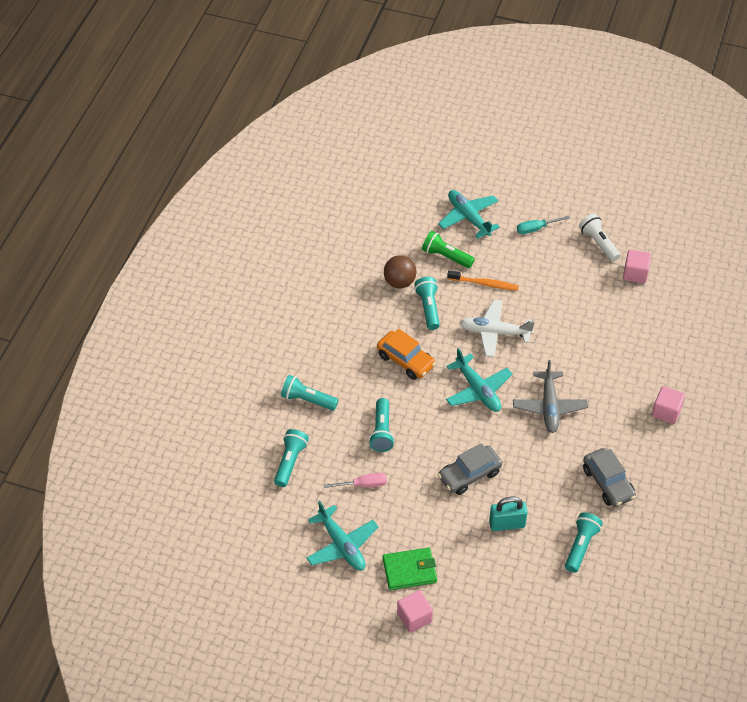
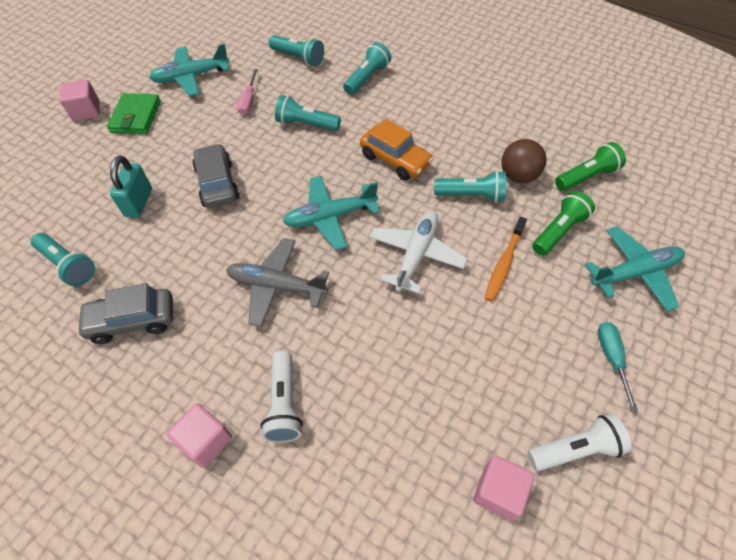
camera: 105 degrees right, 5 degrees up
orange car [377,329,436,380] -> orange car turned 105 degrees counterclockwise [360,119,433,180]
none -> white flashlight [261,351,303,443]
none -> green flashlight [555,142,626,191]

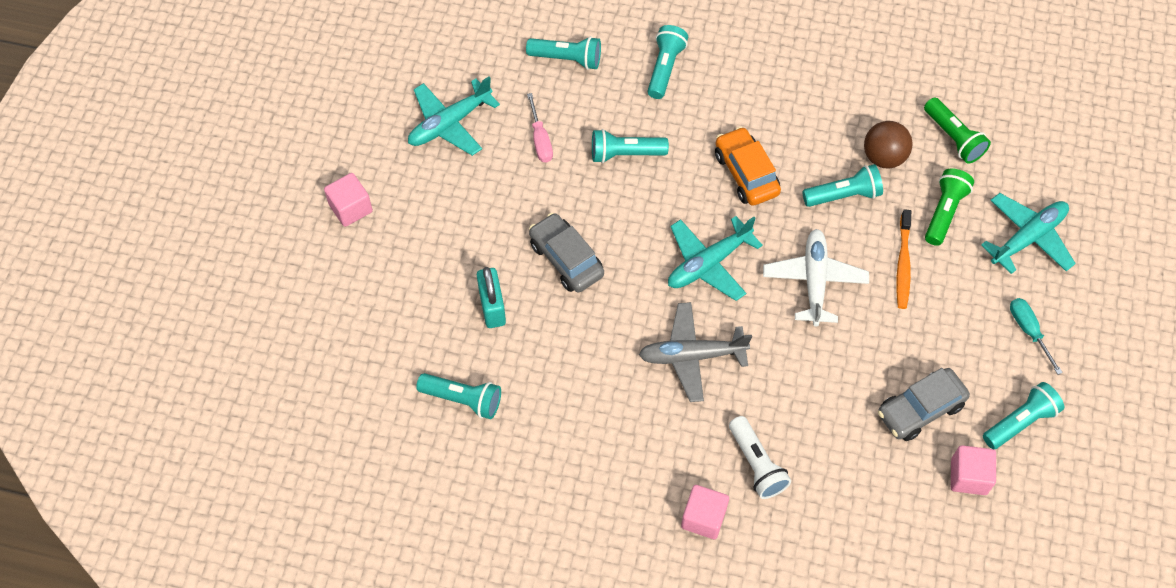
camera: 20 degrees left, 5 degrees up
grey car [76,283,173,344] -> grey car moved to [878,368,970,441]
green wallet [107,93,161,134] -> none
orange car [360,119,433,180] -> orange car turned 135 degrees counterclockwise [715,126,781,206]
white flashlight [528,414,631,471] -> turquoise flashlight [983,382,1064,449]
green flashlight [555,142,626,191] -> green flashlight turned 105 degrees clockwise [924,97,991,164]

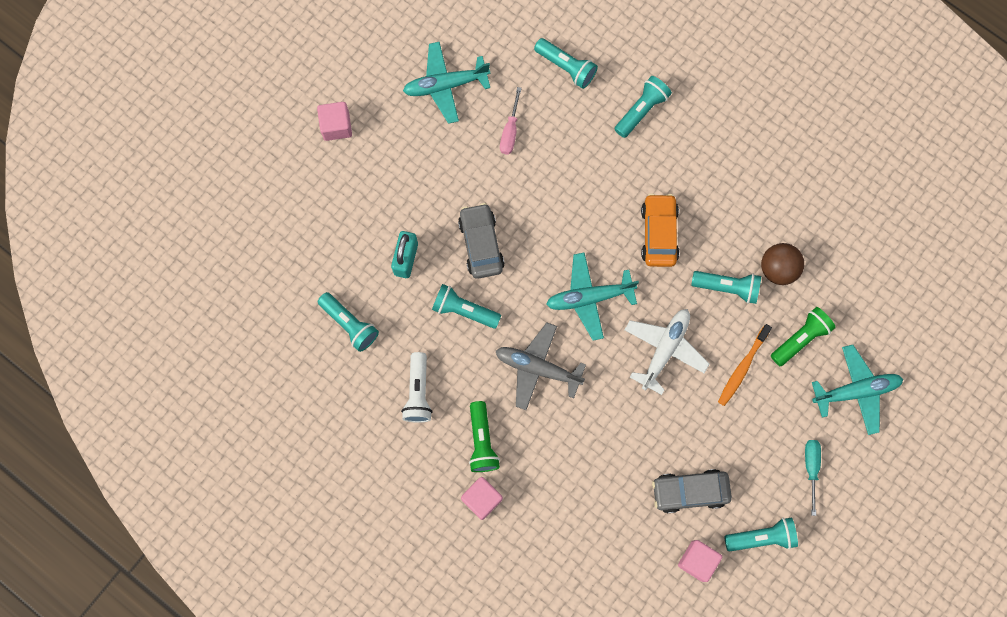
camera: 25 degrees right, 15 degrees up
turquoise flashlight [592,129,669,163] -> turquoise flashlight moved to [432,284,501,329]
white flashlight [729,416,791,499] -> white flashlight moved to [401,352,433,423]
green flashlight [924,97,991,164] -> green flashlight moved to [469,401,500,472]

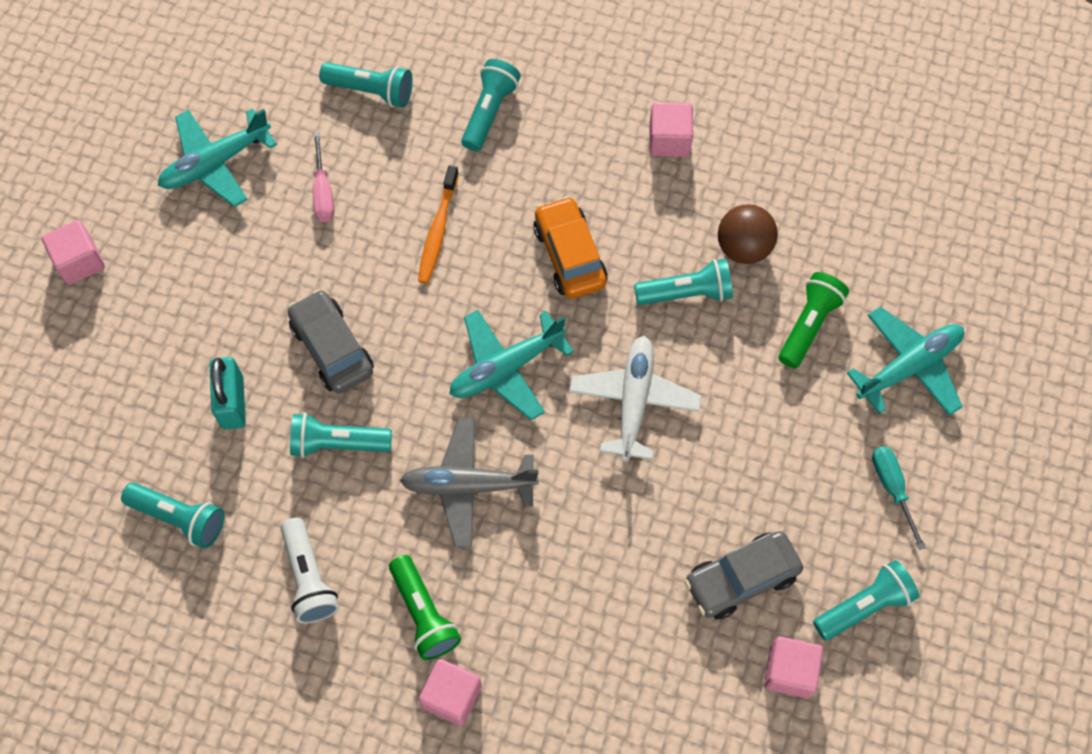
camera: 20 degrees left, 10 degrees down
orange toothbrush [718,324,772,406] -> orange toothbrush moved to [418,165,459,284]
none -> pink cube [649,102,693,157]

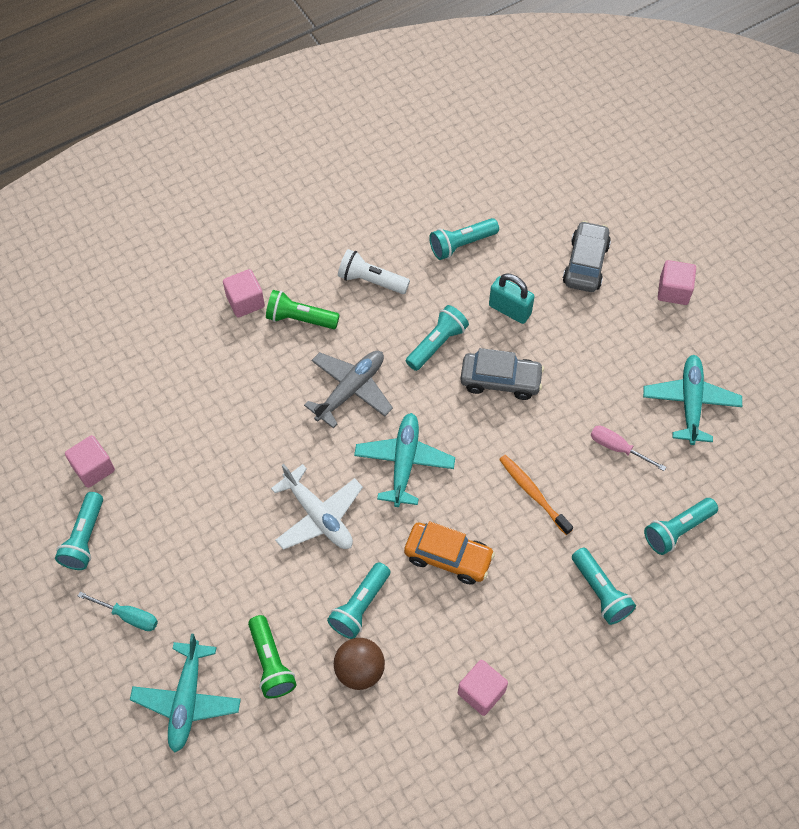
camera: 130 degrees right, 5 degrees down
grey car [685,531,803,620] -> grey car moved to [563,221,611,292]

